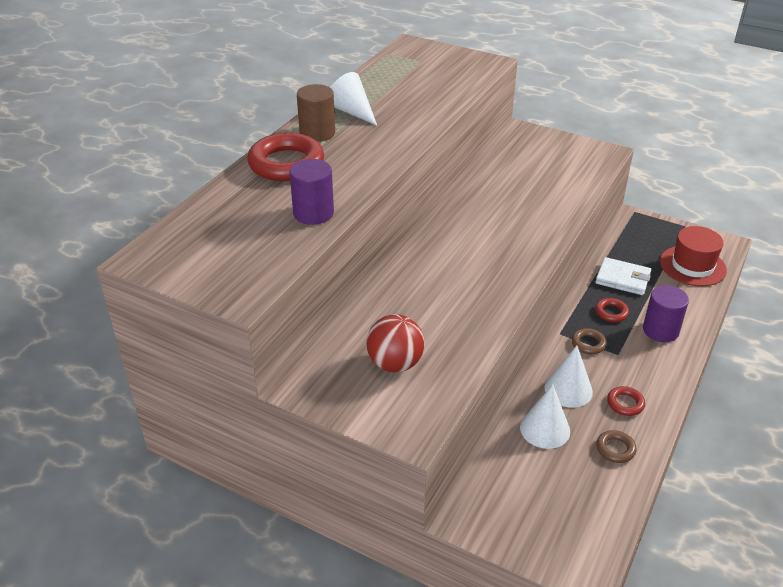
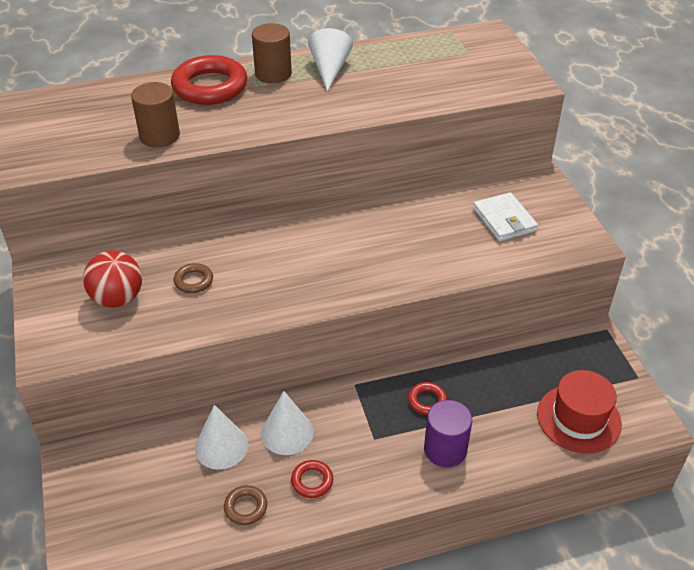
camera: 45 degrees right, 5 degrees up
purple cylinder [289,159,334,225] -> brown cylinder [131,82,180,148]
brown ring [572,328,607,354] -> brown ring moved to [174,263,213,293]
white wallet [595,257,651,295] -> white wallet moved to [473,192,538,241]

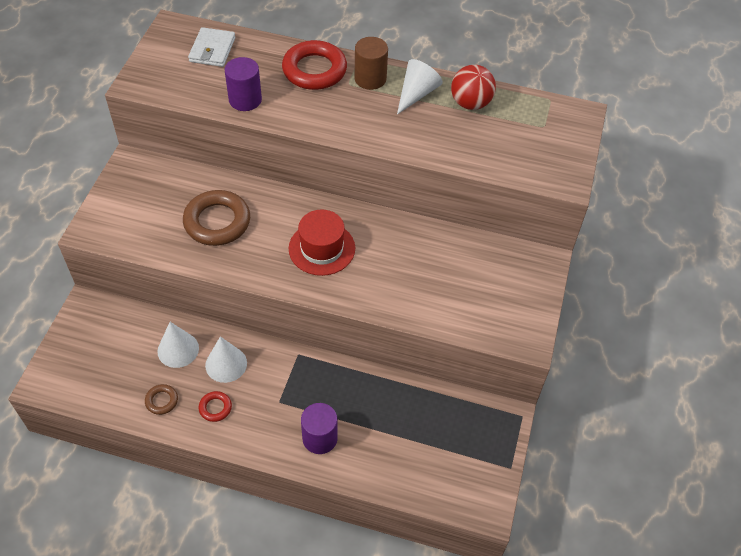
camera: 30 degrees right, 10 degrees up
red ball [83,250,142,308] -> red ball moved to [451,65,496,110]
brown cylinder [131,82,180,148] -> purple cylinder [225,57,262,111]
brown ring [174,263,213,293] -> brown ring [183,190,250,246], size x2.12
red ring [408,382,447,415] -> none
white wallet [473,192,538,241] -> white wallet moved to [188,27,236,67]
red hat [537,370,622,454] -> red hat moved to [289,210,355,276]

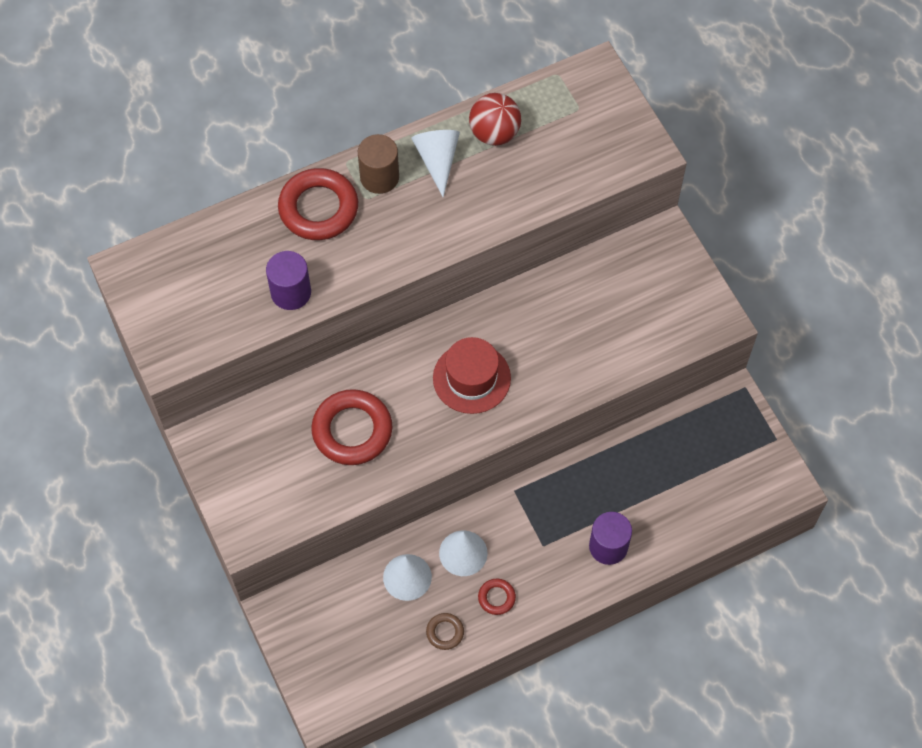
camera: 40 degrees left, 10 degrees up
brown ring [183,190,250,246] -> red ring [311,389,392,465]
white wallet [188,27,236,67] -> none

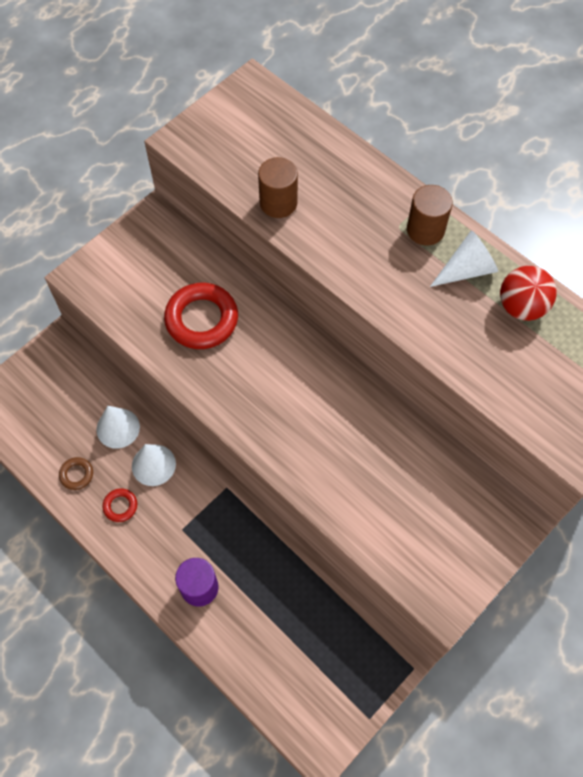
camera: 70 degrees right, 0 degrees up
purple cylinder [266,251,311,310] -> brown cylinder [258,157,298,218]
red ring [278,168,358,240] -> none
red hat [433,337,511,414] -> none

